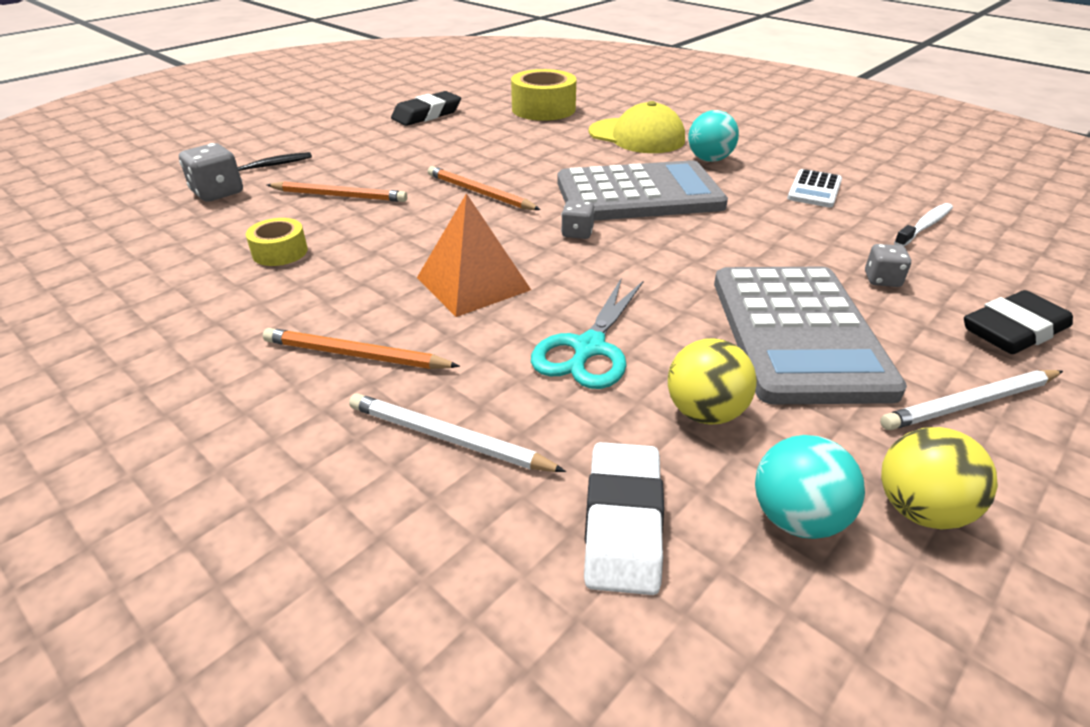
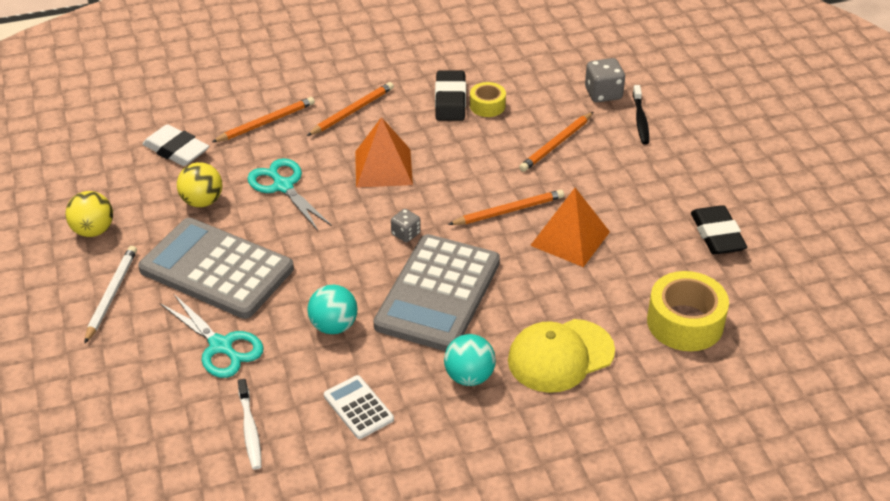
camera: 120 degrees right, 5 degrees up
white pencil [349,393,566,472] -> orange pencil [212,97,315,142]
turquoise ball [755,435,865,539] -> turquoise ball moved to [307,285,357,334]
grey dice [865,244,911,287] -> turquoise scissors [160,293,264,378]
black eraser [964,290,1073,354] -> black eraser moved to [435,70,466,121]
none -> orange pyramid [530,188,610,267]

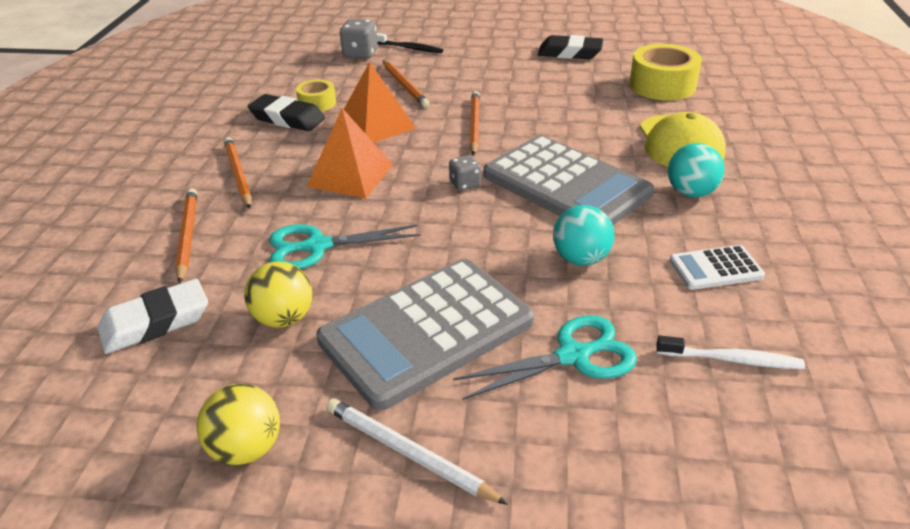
camera: 65 degrees left, 5 degrees down
orange pyramid [530,188,610,267] -> orange pyramid moved to [344,62,416,143]

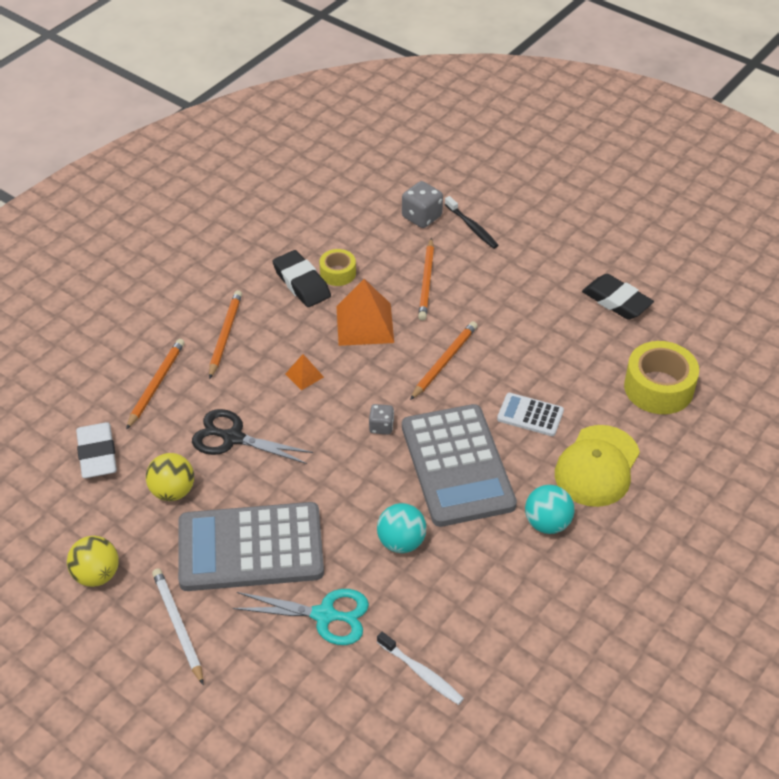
camera: 30 degrees right, 10 degrees up
white eraser [97,279,208,354] -> white eraser turned 75 degrees clockwise [76,422,117,478]
turquoise scissors [269,224,421,269] -> black scissors [192,409,313,464]
orange pyramid [306,108,393,198] -> orange pyramid [285,354,324,390], size x0.49
white calculator [669,245,765,290] -> white calculator moved to [497,393,564,436]

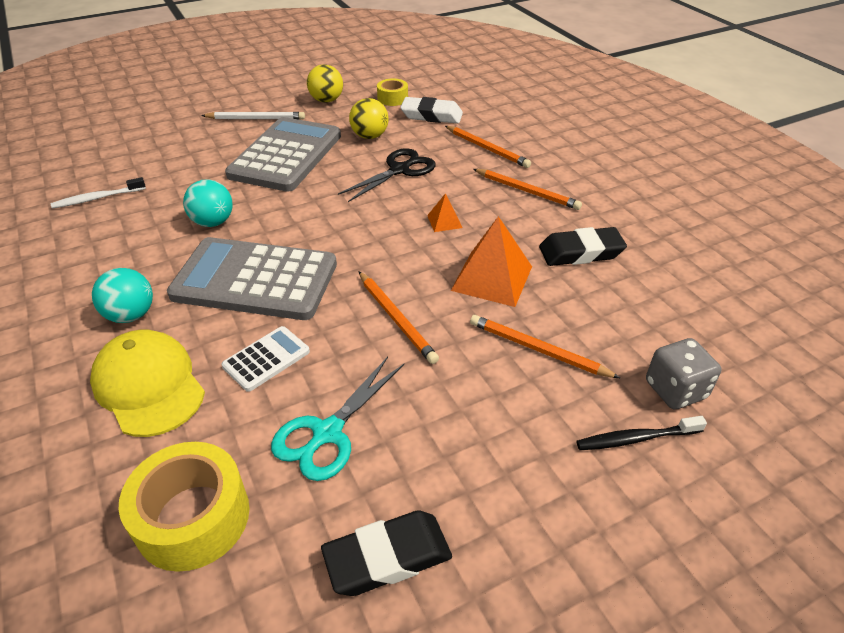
camera: 115 degrees right, 5 degrees down
turquoise scissors [233,589,369,645] -> turquoise scissors moved to [271,357,404,481]
yellow tape [320,249,356,286] -> yellow tape moved to [377,78,408,106]
grey dice [369,404,394,435] -> none

